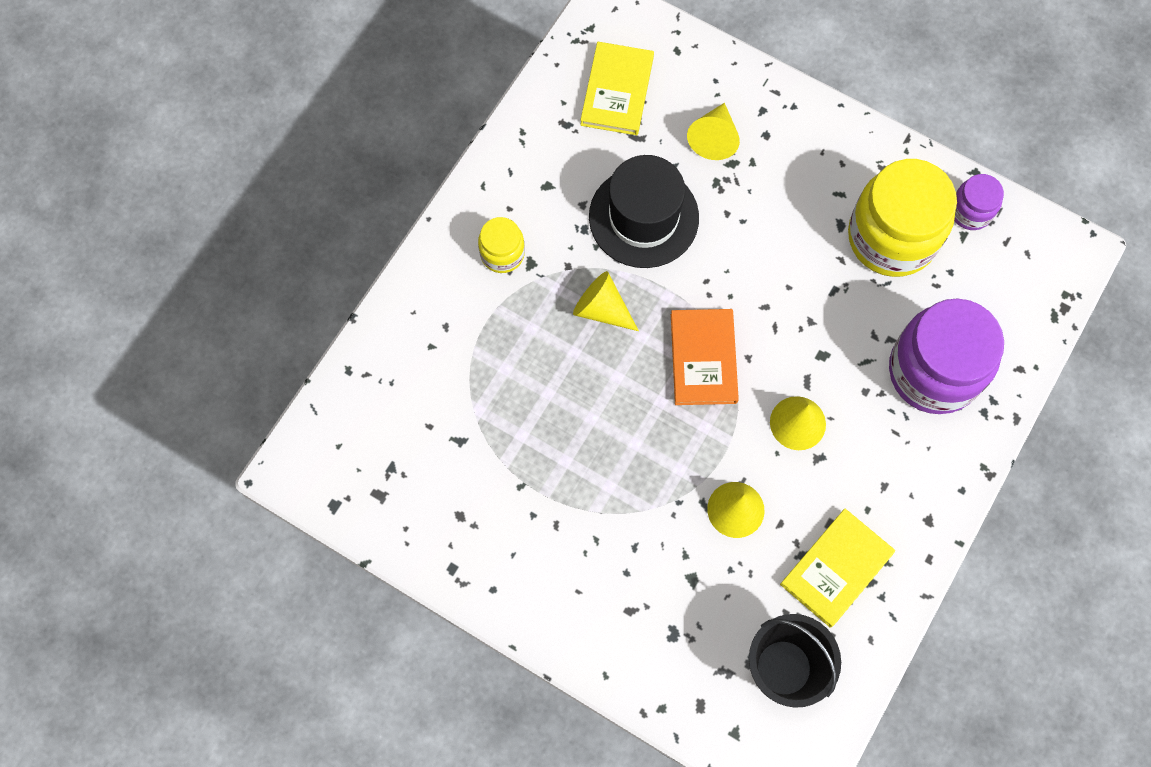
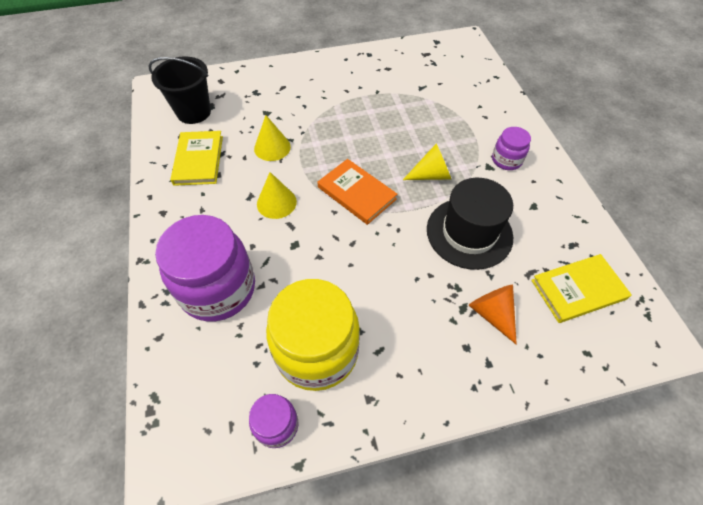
camera: 135 degrees right, 15 degrees down
yellow jar [478,217,525,273] -> purple jar [492,127,531,170]
yellow book [580,42,654,135] -> yellow book turned 75 degrees counterclockwise [531,254,632,323]
yellow cone [687,103,740,160] -> orange cone [469,285,517,345]

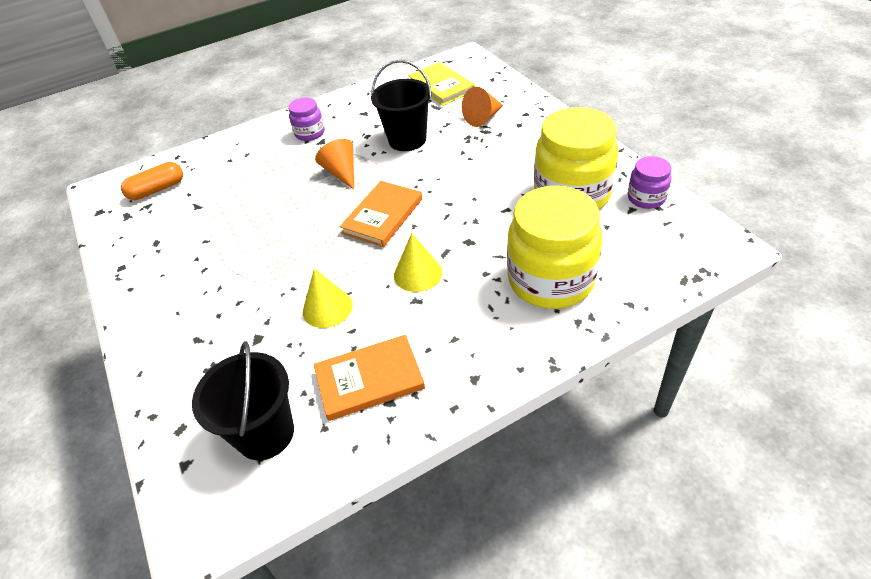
camera: 100 degrees left, 10 degrees down
purple jar [155,215,255,322] -> yellow jar [507,186,602,309]
yellow book [170,131,223,186] -> orange book [313,335,425,421]
yellow cone [403,144,451,180] -> orange cone [315,139,354,190]
black hat [427,178,513,270] -> black bucket [371,60,432,151]
none -> orange capsule [121,162,183,200]

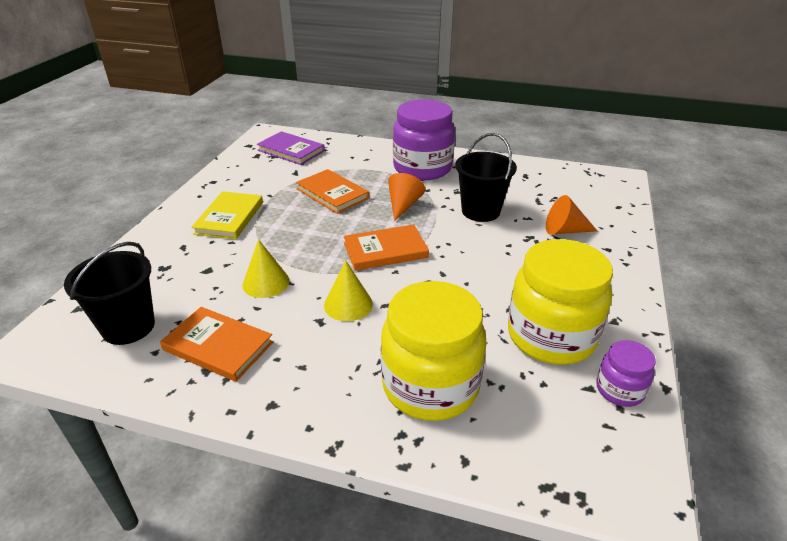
camera: 40 degrees right, 10 degrees down
orange capsule [121,162,183,200] -> purple book [257,131,325,165]
purple jar [288,97,325,141] -> purple jar [393,99,455,180], size x2.06
yellow book [408,62,475,106] -> yellow book moved to [191,191,263,239]
none -> orange book [296,169,369,214]

